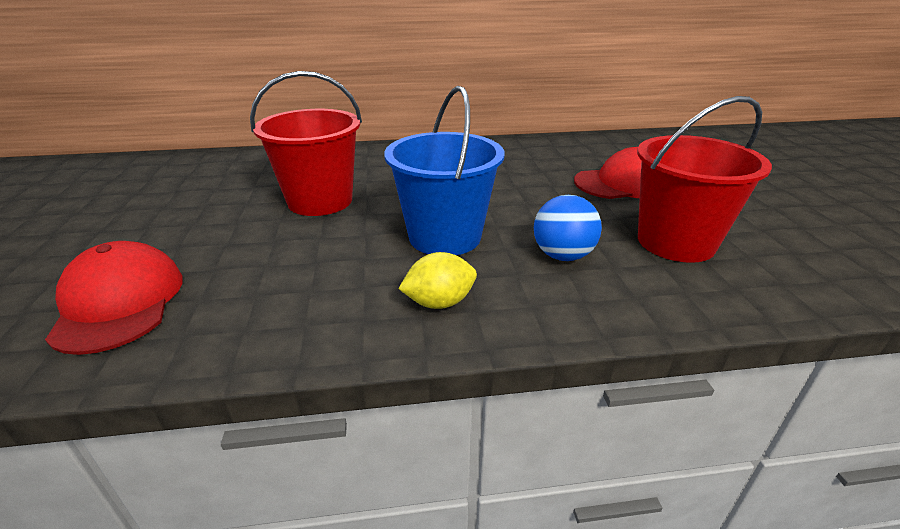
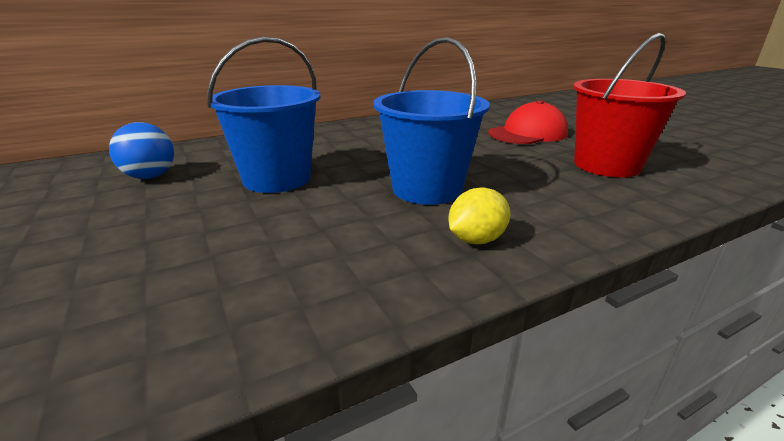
camera: 20 degrees left, 5 degrees down
red cap [45,241,183,355] -> none
red bucket [250,71,362,216] -> blue bucket [207,37,320,193]
blue ball [534,195,602,261] -> blue ball moved to [109,122,174,179]

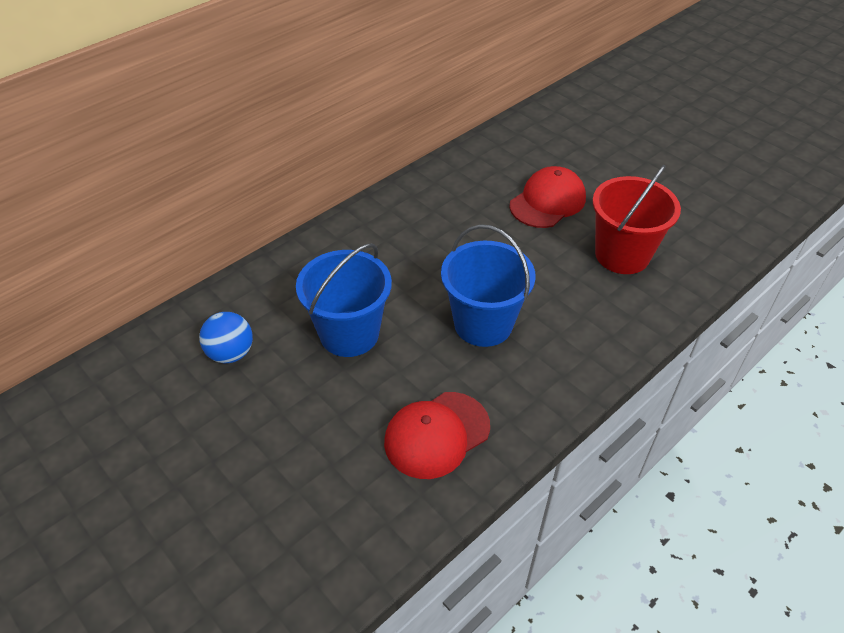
camera: 15 degrees left, 20 degrees up
yellow lemon [448,187,510,244] -> none
none -> red cap [384,392,490,479]

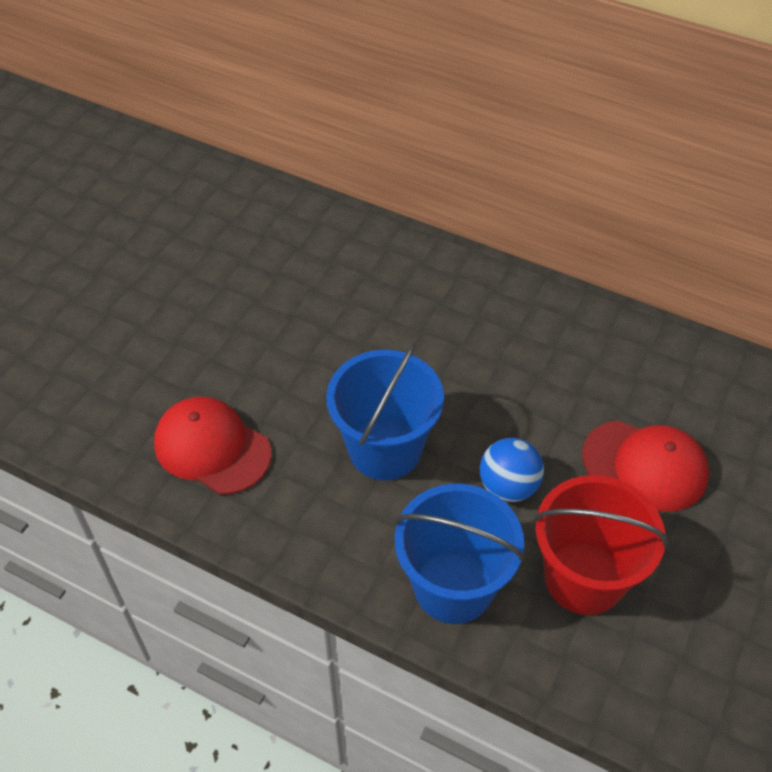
camera: 70 degrees right, 5 degrees up
blue ball [199,312,253,363] -> blue ball moved to [480,438,544,502]
blue bucket [296,243,392,357] -> blue bucket moved to [395,484,525,624]

